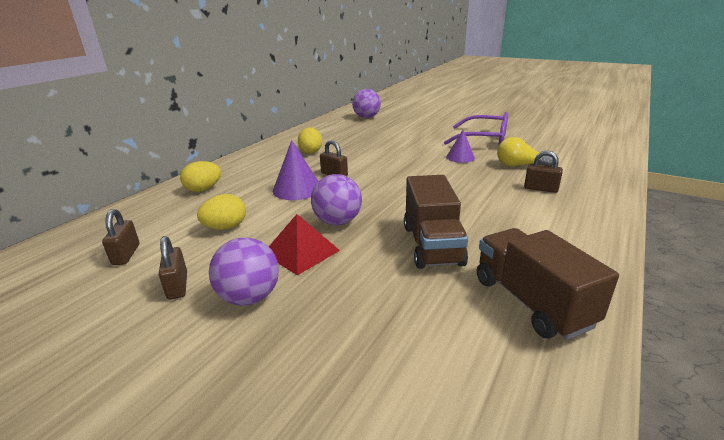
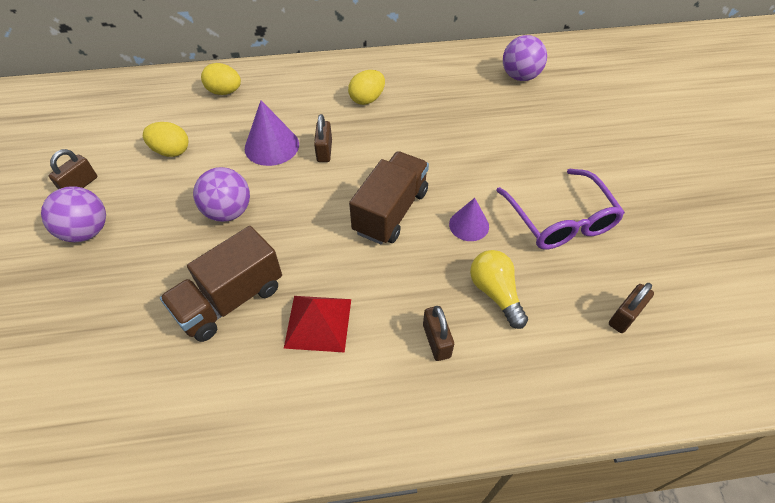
camera: 50 degrees right, 25 degrees up
brown padlock [102,209,140,265] -> brown padlock moved to [609,283,654,333]
red pyramid [269,214,340,276] -> red pyramid moved to [284,296,351,353]
brown truck [477,228,619,340] -> brown truck moved to [349,151,429,245]

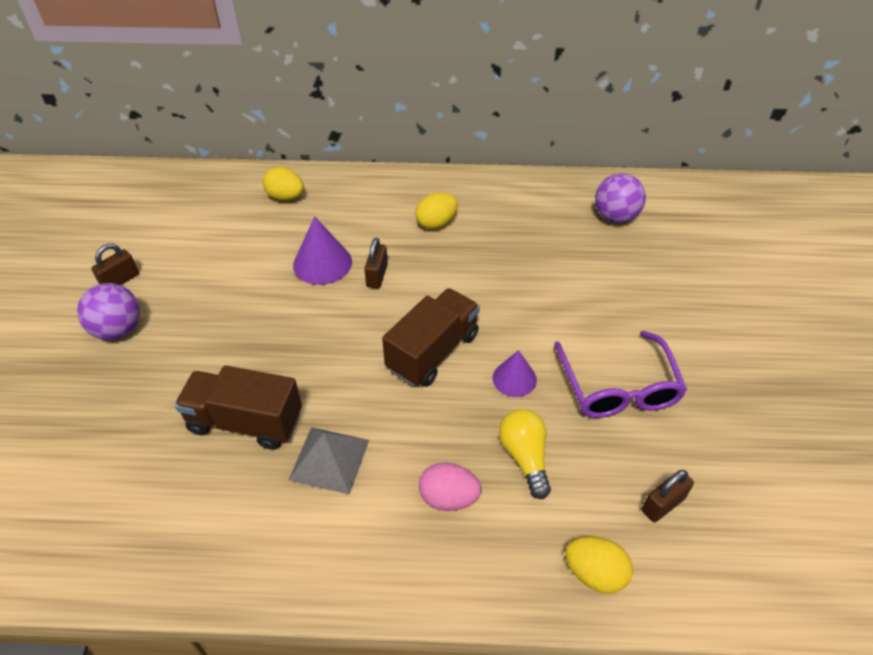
camera: 10 degrees right, 5 degrees down
yellow egg [143,122,188,157] -> yellow egg moved to [565,536,633,593]
brown truck [160,226,282,342] -> brown truck turned 45 degrees clockwise [174,365,302,450]
purple ball [193,167,250,222] -> none
red pyramid [284,296,351,353] -> grey pyramid [289,427,369,495]
brown padlock [423,306,454,361] -> pink egg [419,462,481,511]

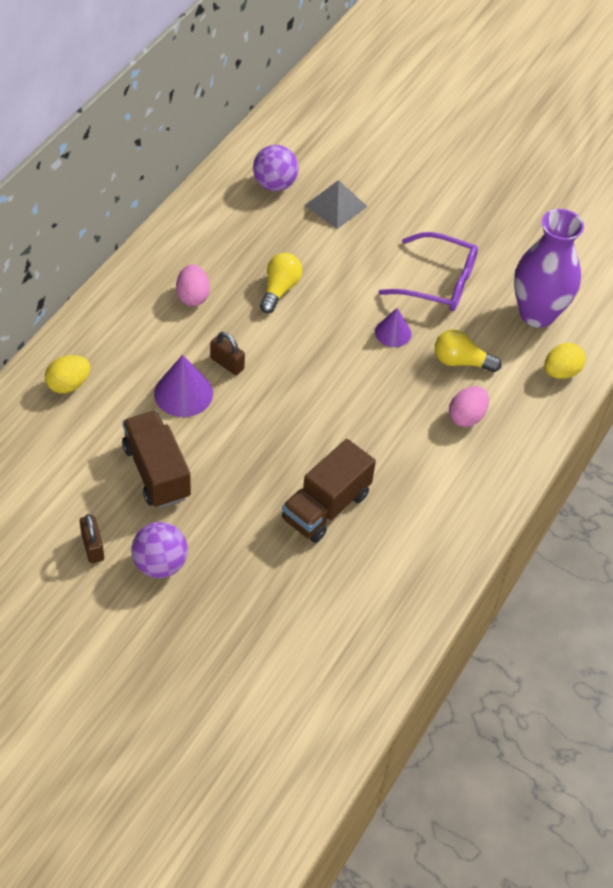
camera: 65 degrees left, 5 degrees up
grey pyramid [289,427,369,495] -> grey pyramid moved to [304,180,368,229]
brown truck [382,288,480,387] -> brown truck moved to [122,410,191,508]
yellow egg [415,193,458,229] -> pink egg [176,264,210,306]
brown padlock [642,470,694,522] -> purple vase [514,209,584,328]
none -> yellow light bulb [260,253,302,313]

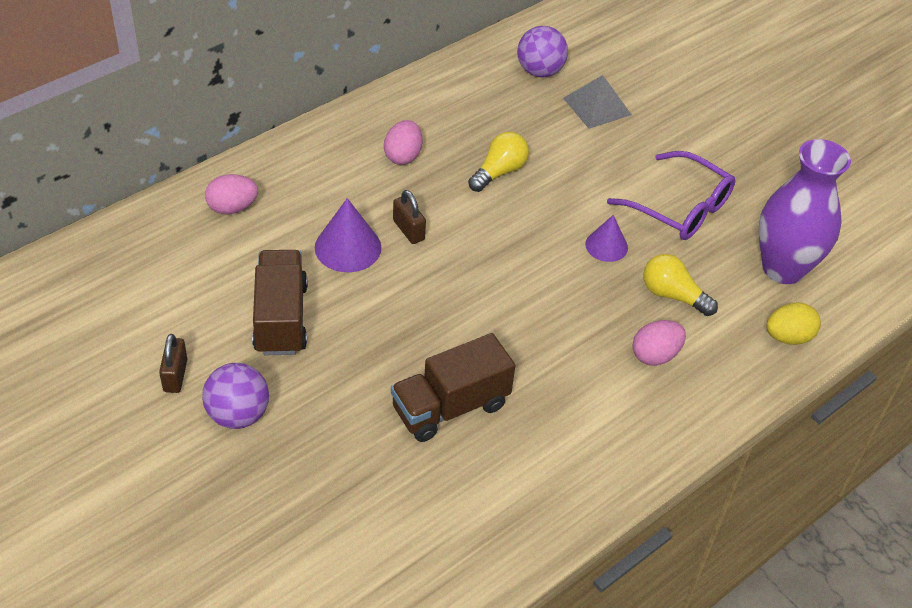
camera: 20 degrees right, 5 degrees down
yellow egg [45,355,90,393] -> pink egg [205,174,258,214]

